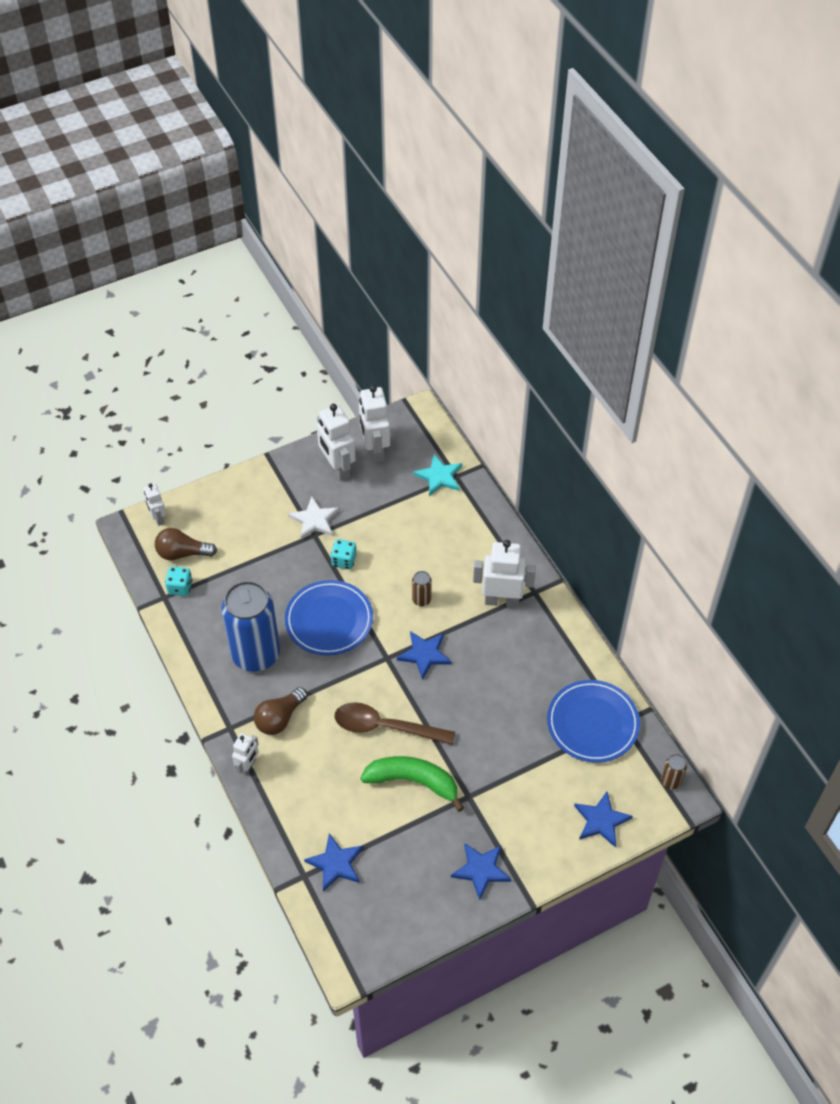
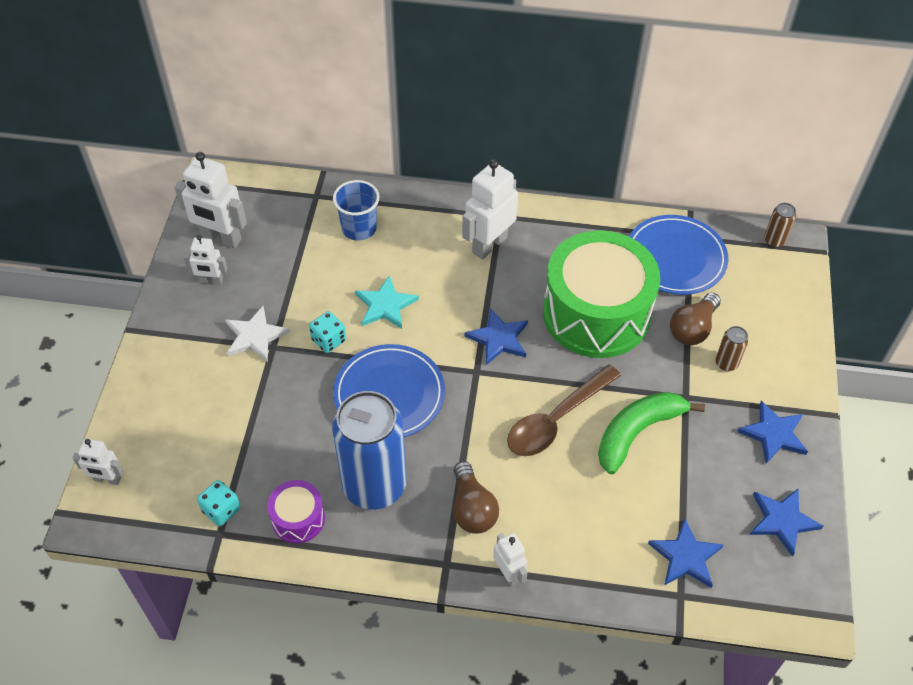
camera: 55 degrees left, 0 degrees up
brown light bulb [155,528,217,560] -> brown light bulb moved to [670,293,721,345]
white robot [317,404,356,481] -> white robot [183,235,227,285], size x0.56
brown can [412,571,432,606] -> brown can moved to [715,326,749,371]
turquoise star [413,454,462,496] -> turquoise star moved to [355,275,419,329]
blue star [574,792,633,848] -> blue star moved to [750,489,823,557]
none -> purple drum [267,480,325,543]
none -> blue cup [333,180,379,240]
none -> green drum [543,230,660,358]

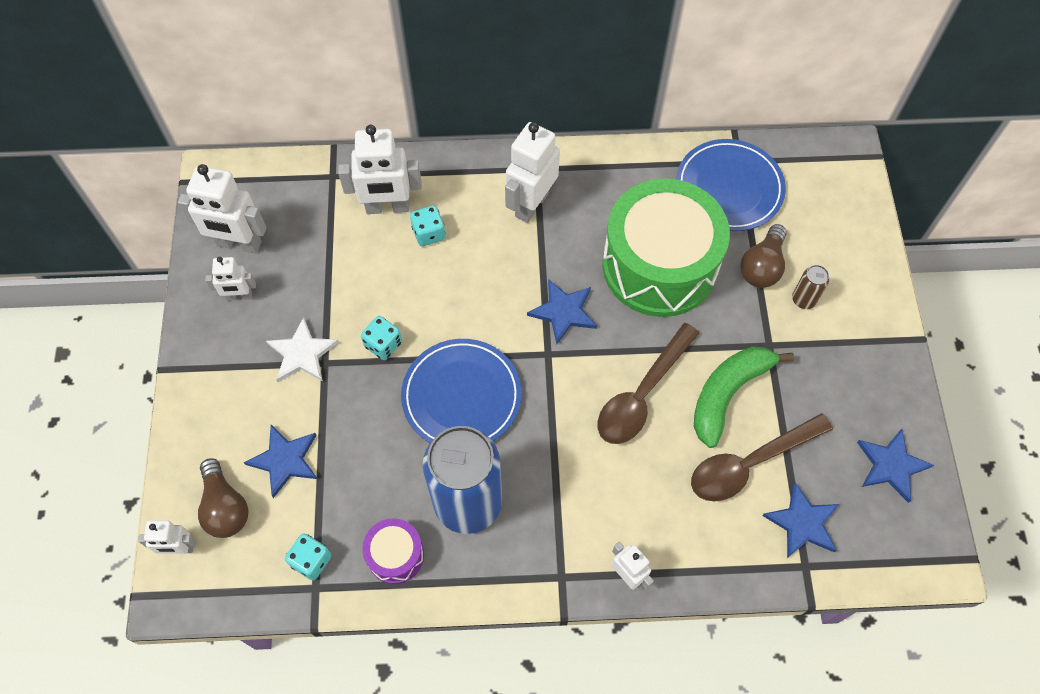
camera: 10 degrees left, 10 degrees up
blue cup [333,180,379,240] -> white robot [338,125,422,214]
turquoise star [355,275,419,329] -> none
brown light bulb [453,461,499,533] -> brown light bulb moved to [198,458,248,538]
blue star [737,401,808,463] -> blue star moved to [243,425,318,498]
brown can [764,203,796,247] -> none
none -> turquoise dice [410,205,445,246]
none -> brown spoon [691,413,833,501]

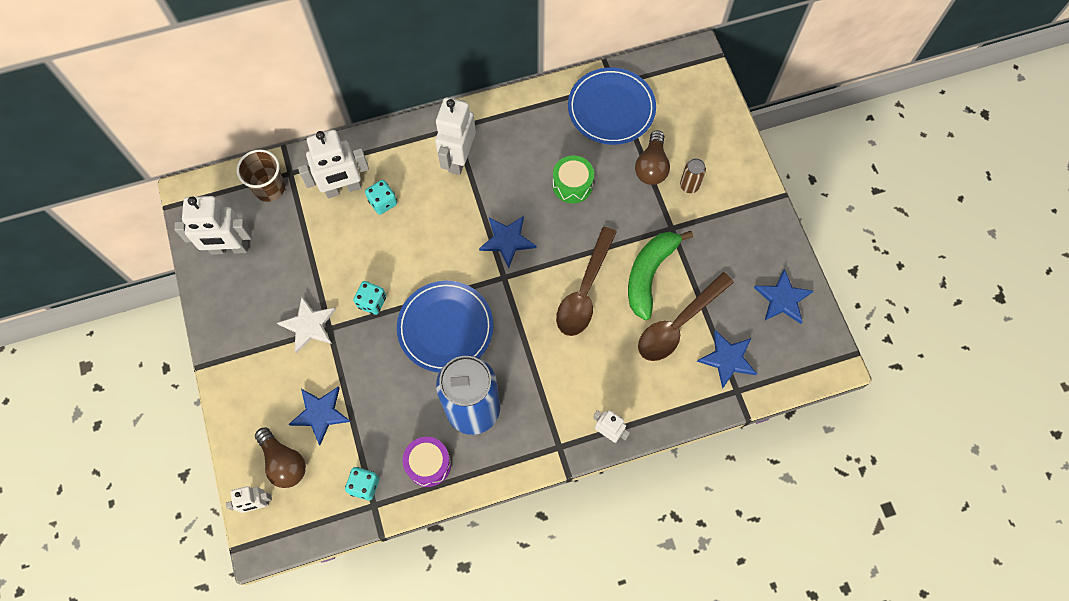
camera: 15 degrees left, 5 degrees up
white robot [205,257,256,301] -> none
green drum [602,179,730,317] -> green drum [553,156,594,203], size x0.44
none -> brown cup [237,149,285,202]

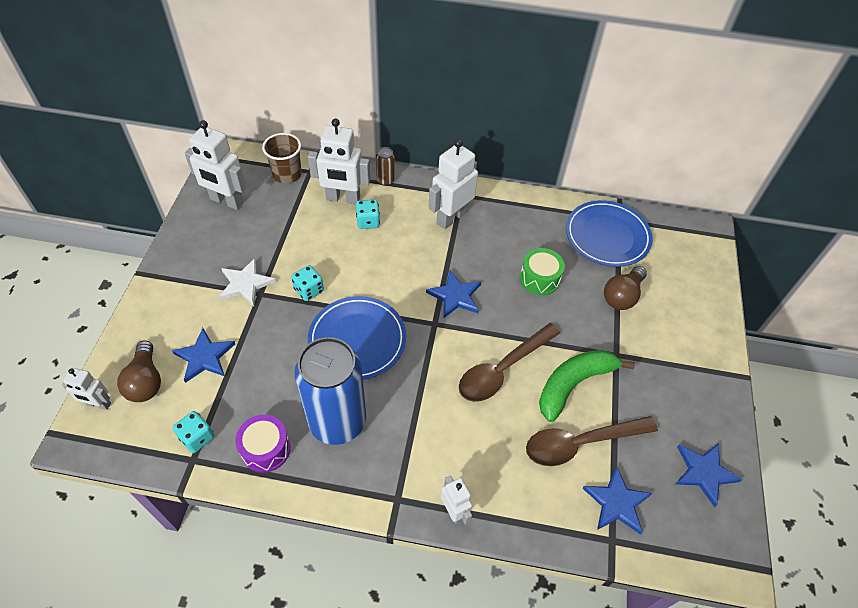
camera: 25 degrees right, 15 degrees down
brown can [680,158,706,193] -> brown can moved to [376,147,395,186]

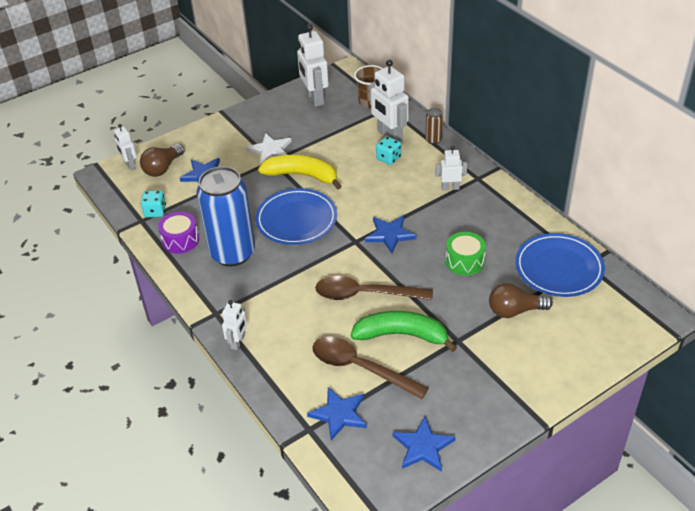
camera: 50 degrees right, 10 degrees down
turquoise dice [291,265,324,301] -> yellow banana [258,155,342,189]
white robot [428,139,478,229] -> white robot [435,146,467,190], size x0.56

